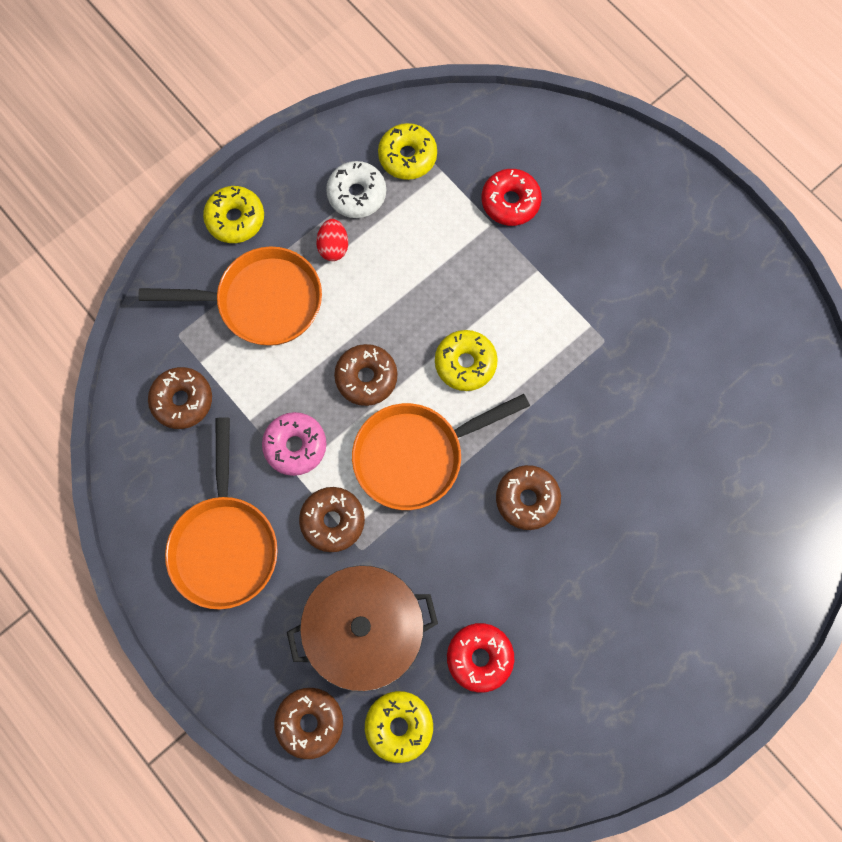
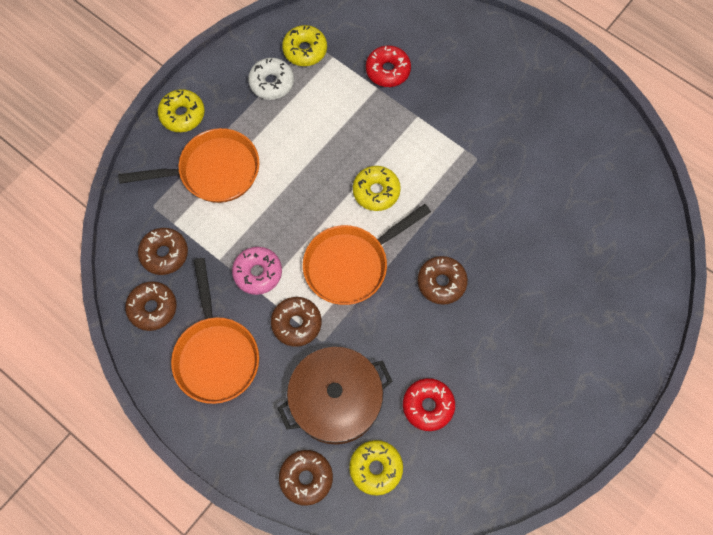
camera: 10 degrees left, 5 degrees down
red egg [316,219,348,261] -> none
brown donut [334,344,397,406] -> brown donut moved to [125,281,177,331]

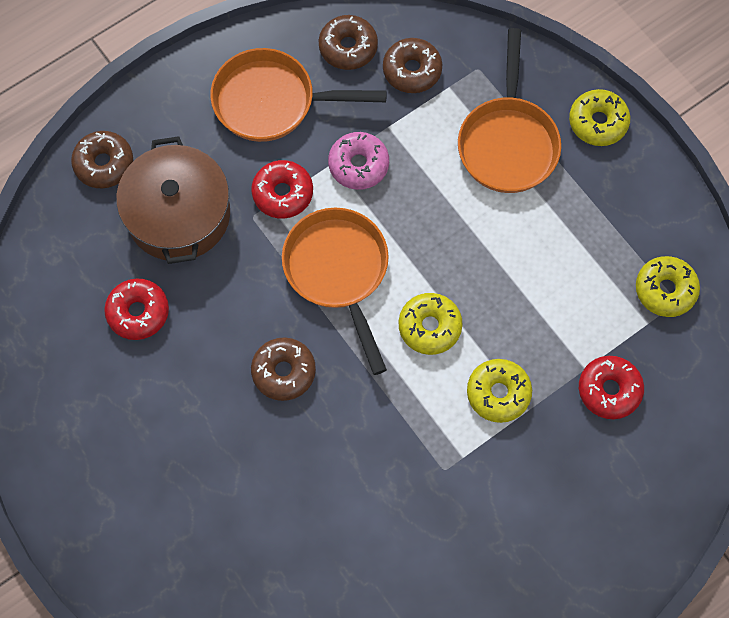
camera: 105 degrees right, 0 degrees up
white donut [248,58,294,100] -> none
brown donut [271,297,322,347] -> red donut [251,160,313,219]
yellow donut [349,440,403,496] -> yellow donut moved to [467,359,532,423]

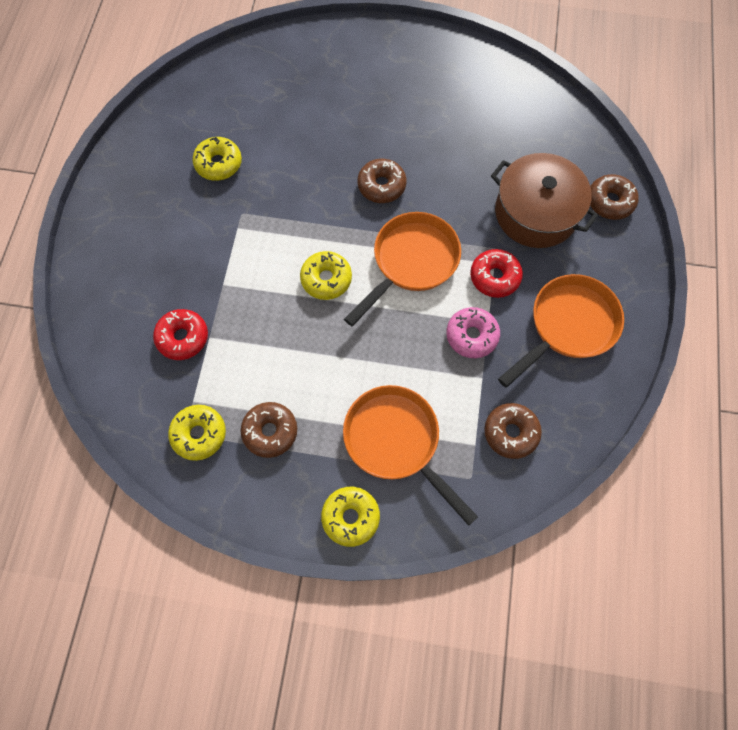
camera: 135 degrees right, 0 degrees up
red donut [104,279,169,340] -> none
orange pan [282,208,389,375] -> orange pan turned 75 degrees counterclockwise [344,212,461,326]
brown donut [319,15,378,70] -> brown donut moved to [241,402,297,458]
yellow donut [467,359,532,423] -> yellow donut moved to [192,137,242,181]

